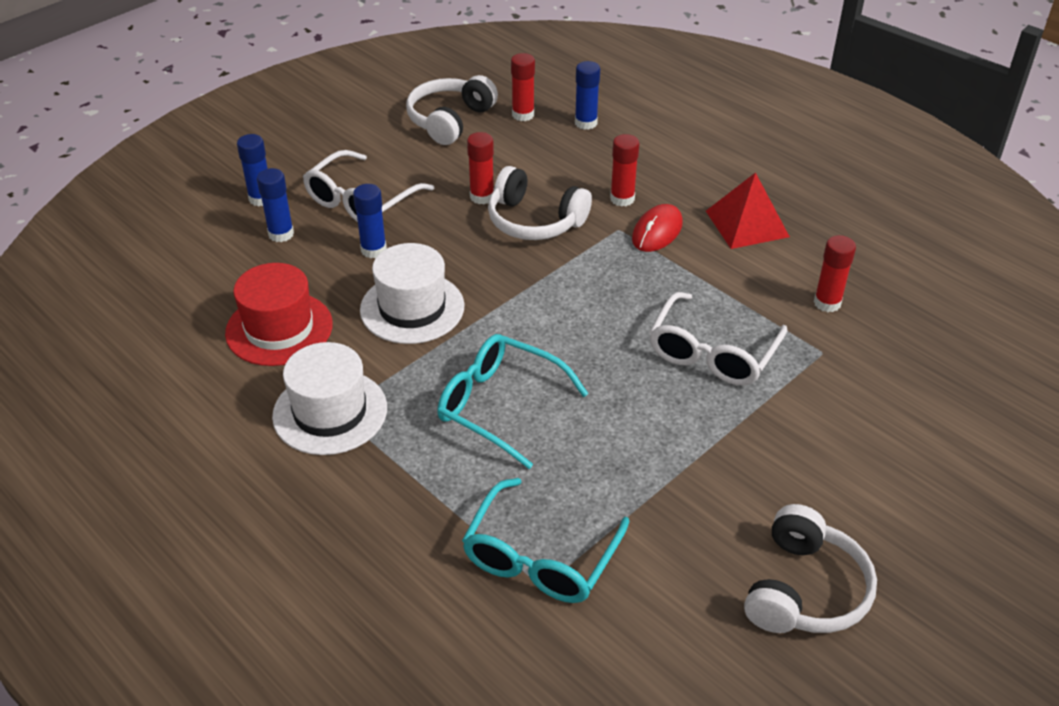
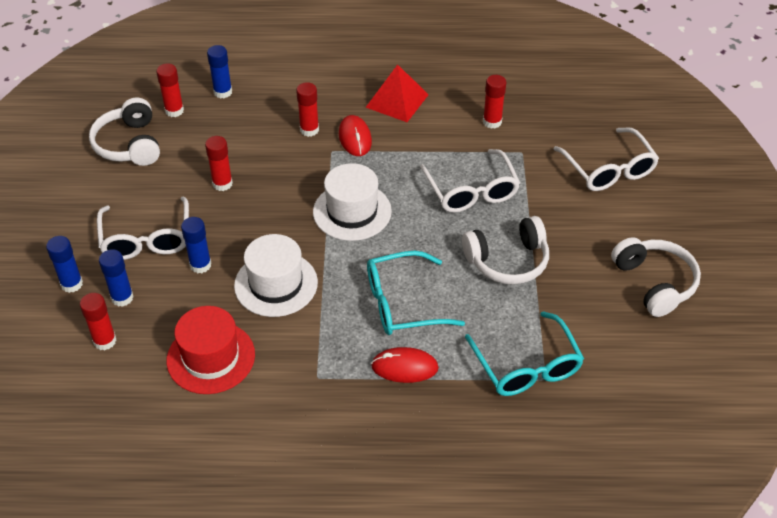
camera: 45 degrees left, 5 degrees up
white hat [272,342,387,455] -> white hat moved to [313,163,392,241]
white headphones [488,166,592,240] -> white headphones moved to [462,216,549,285]
none -> red glue stick [80,293,116,350]
none -> red mouse [371,347,439,383]
none -> white glasses [554,127,659,191]

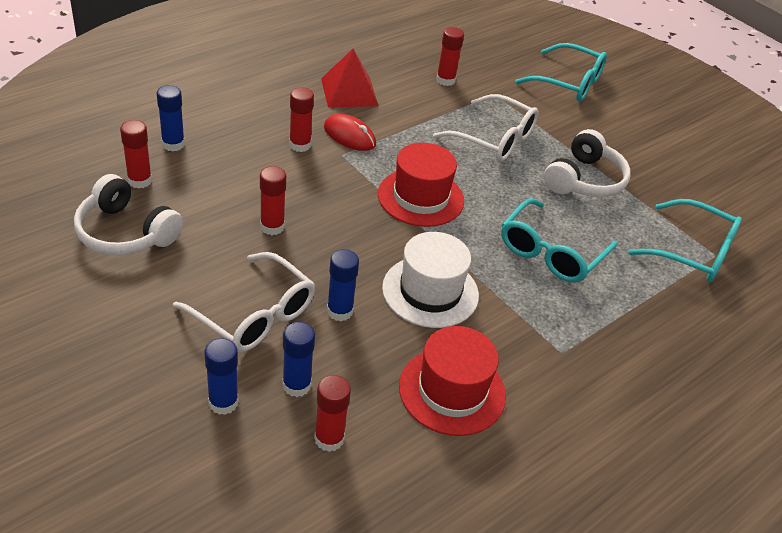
camera: 45 degrees left, 5 degrees down
white hat [313,163,392,241] -> red hat [378,143,464,227]
red mouse [371,347,439,383] -> none
white glasses [554,127,659,191] -> turquoise glasses [515,43,607,102]
white headphones [611,237,701,317] -> none

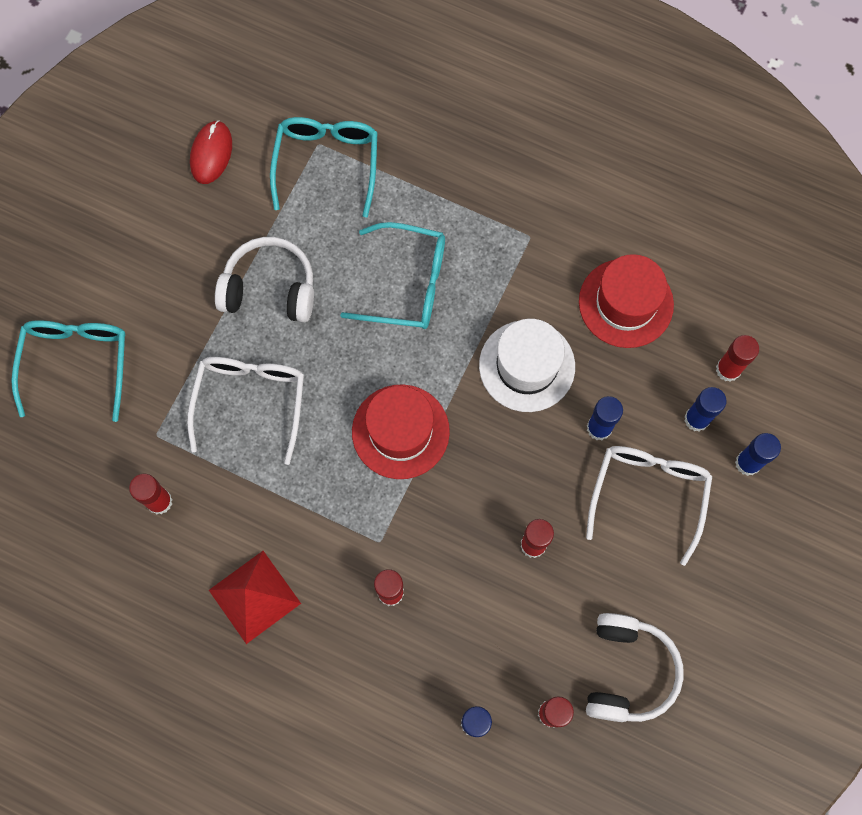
camera: 110 degrees left, 30 degrees up
red mouse [324,114,376,151] -> red mouse moved to [190,120,232,184]

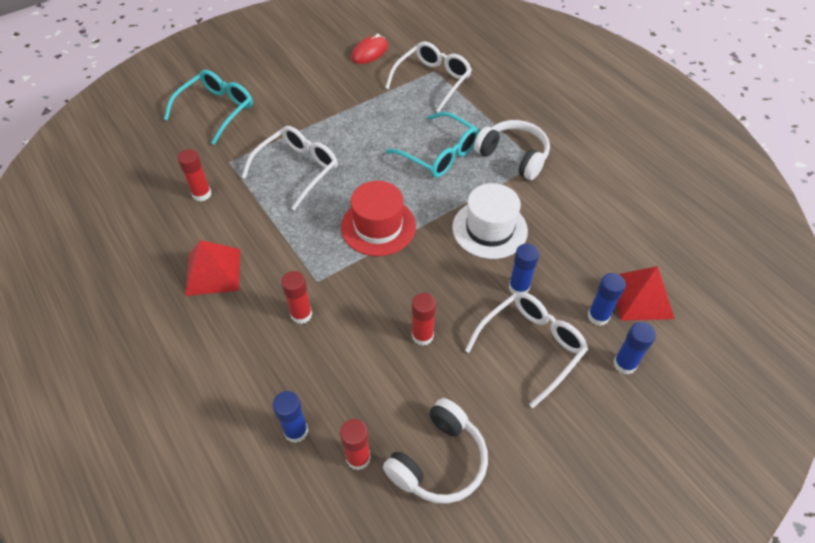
camera: 30 degrees right, 20 degrees down
white headphones [215,237,314,322] -> white headphones moved to [474,120,550,180]
turquoise glasses [270,117,378,217] -> white glasses [385,42,472,113]
red hat [579,254,674,348] -> none
red glue stick [716,335,759,382] -> red pyramid [616,266,675,321]

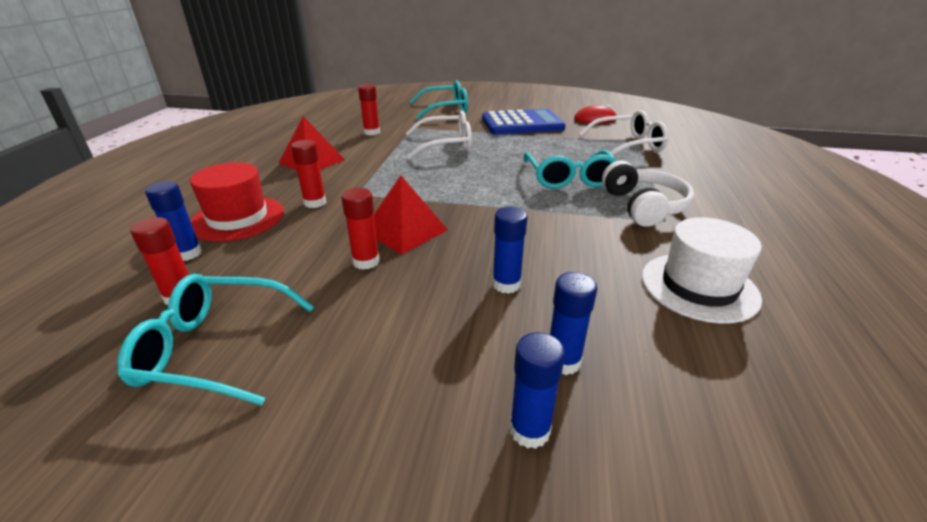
camera: 45 degrees right, 20 degrees down
red hat [341,181,416,256] -> red hat moved to [190,162,284,241]
white headphones [383,398,488,504] -> turquoise glasses [118,274,314,406]
white hat [452,183,528,259] -> white hat moved to [642,217,762,324]
white glasses [465,292,588,408] -> none
red pyramid [616,266,675,321] -> red pyramid moved to [374,175,448,254]
none -> blue calculator [482,109,566,135]

